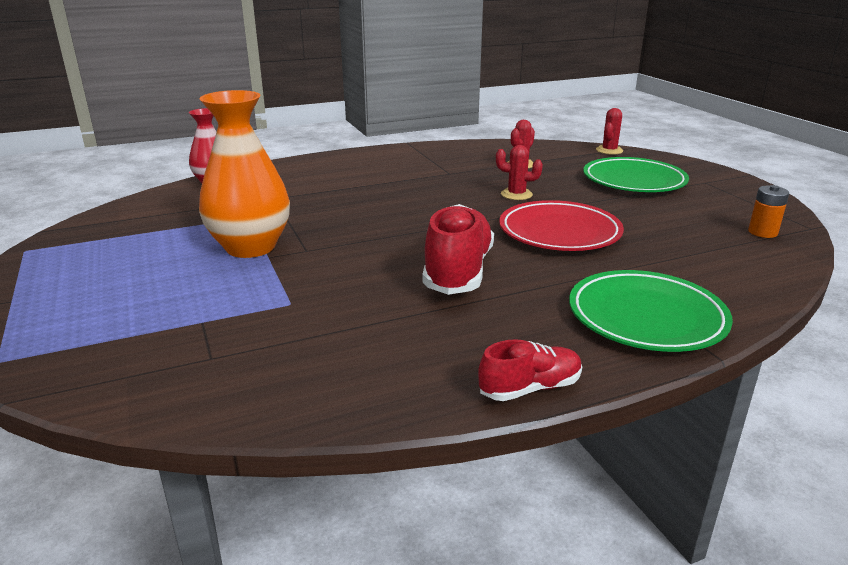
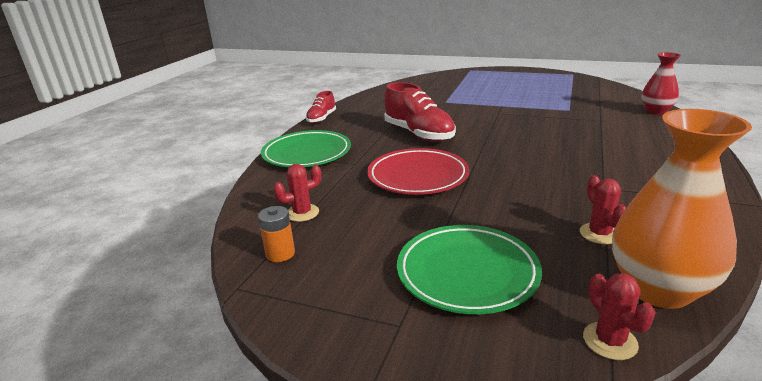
camera: 135 degrees right, 0 degrees up
orange vase [199,90,290,258] -> orange vase moved to [612,109,752,309]
red cactus [496,145,543,200] -> red cactus moved to [273,164,321,222]

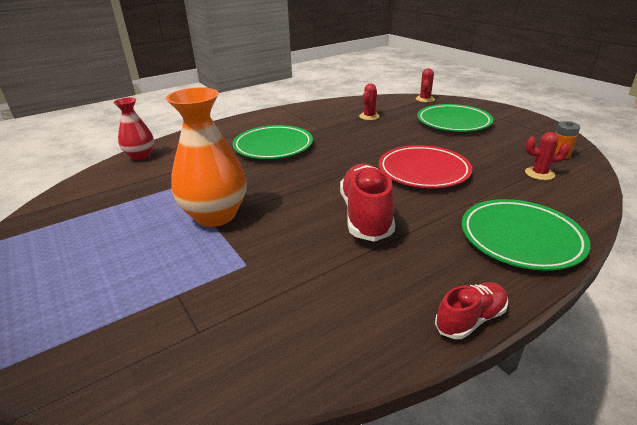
camera: 145 degrees left, 5 degrees up
orange vase [612,109,752,309] -> orange vase moved to [166,87,247,227]
none -> green plate [233,125,313,159]

